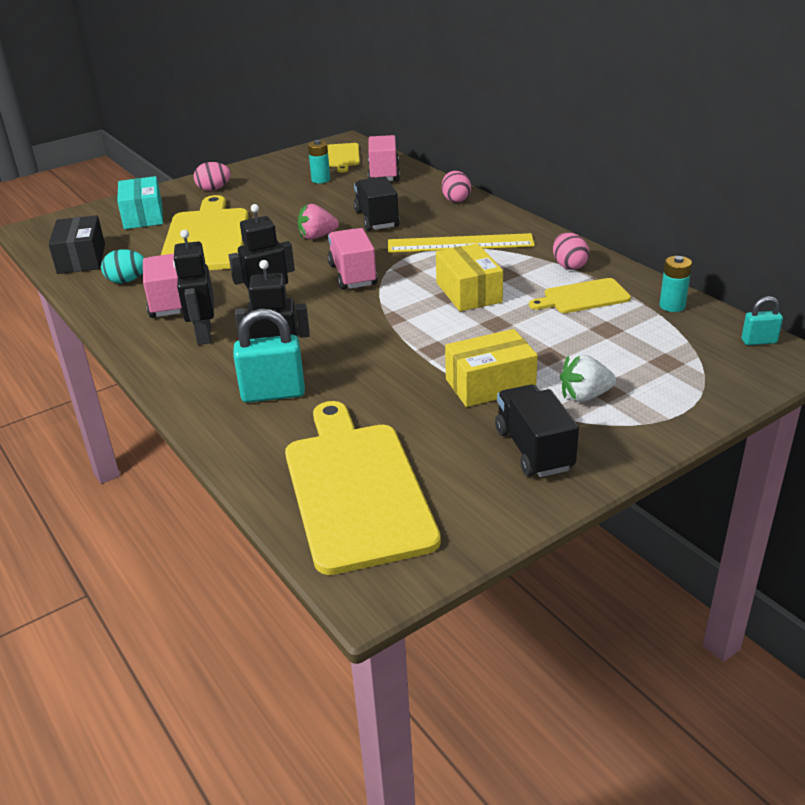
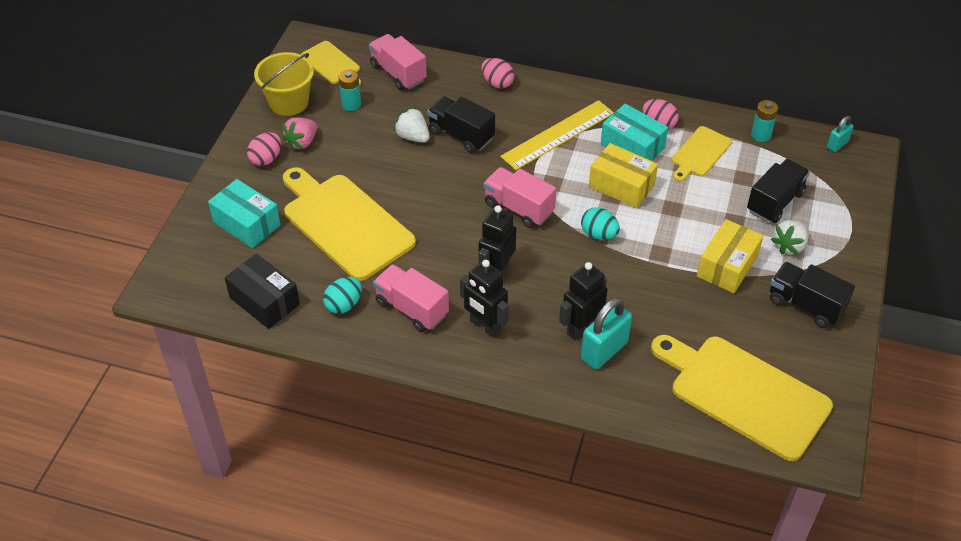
camera: 40 degrees left, 15 degrees up
pink strawberry [298,204,339,239] -> pink strawberry moved to [282,118,317,150]
none -> yellow bucket [254,52,314,116]
none -> white strawberry [393,107,430,143]
none -> turquoise egg [581,207,620,240]
none -> turquoise box [601,104,668,161]
none -> black truck [747,159,810,223]

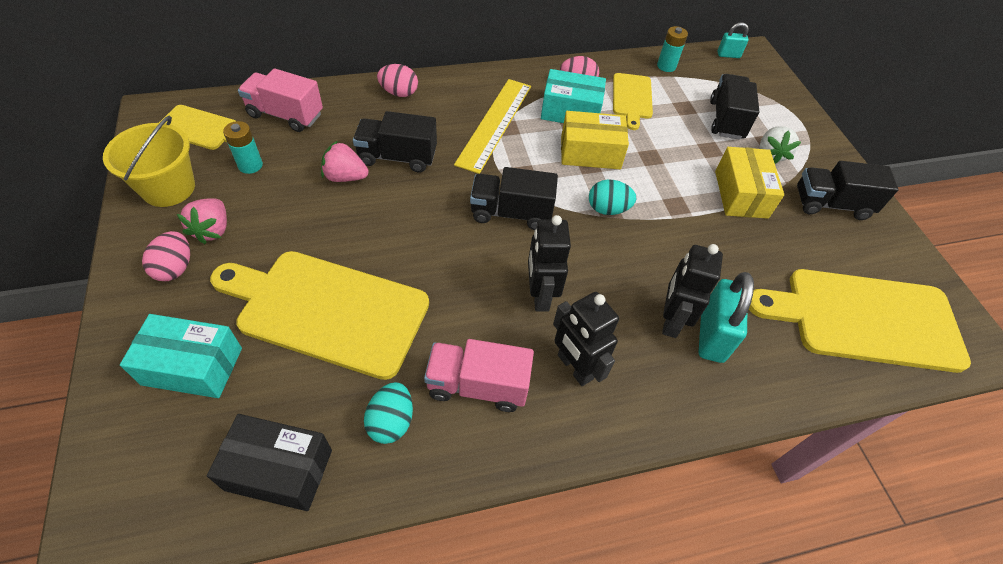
camera: 35 degrees left, 5 degrees up
white strawberry [393,107,430,143] -> pink strawberry [321,140,369,182]
black robot [460,260,509,338] -> black robot turned 45 degrees clockwise [553,292,619,386]
pink truck [484,167,556,228] -> black truck [470,167,558,230]
turquoise padlock [827,116,854,152] -> turquoise padlock turned 75 degrees clockwise [717,22,749,58]

